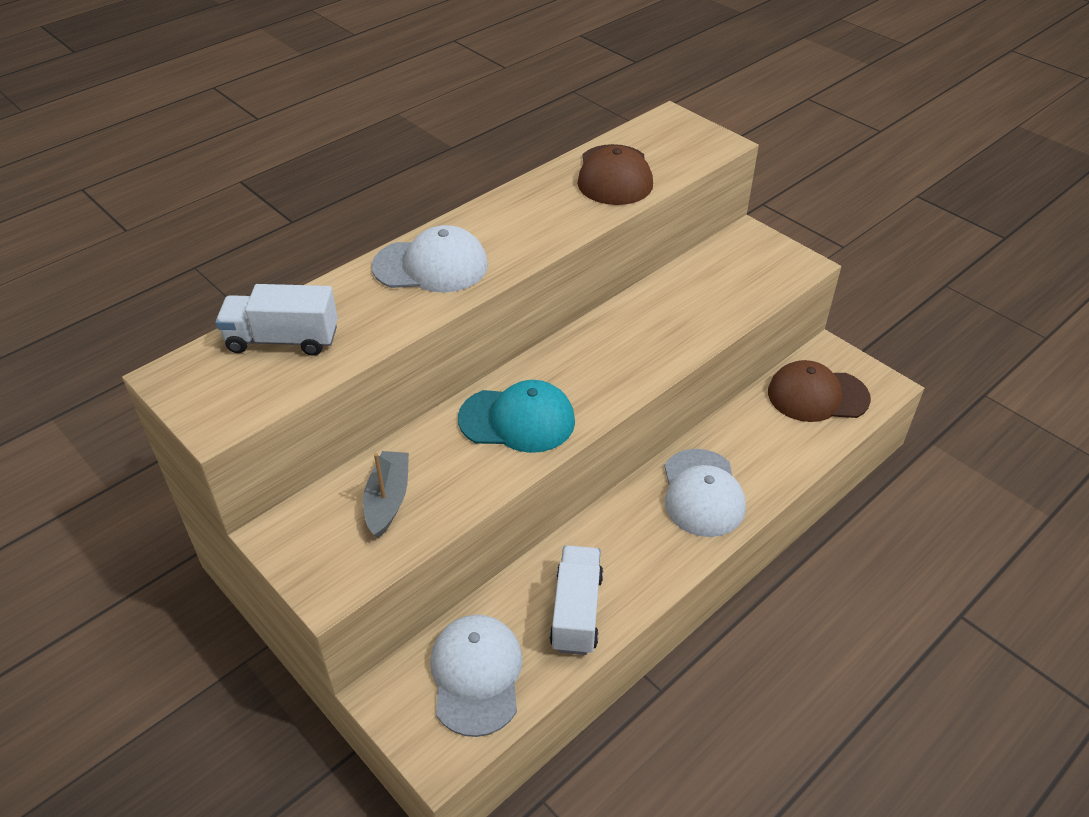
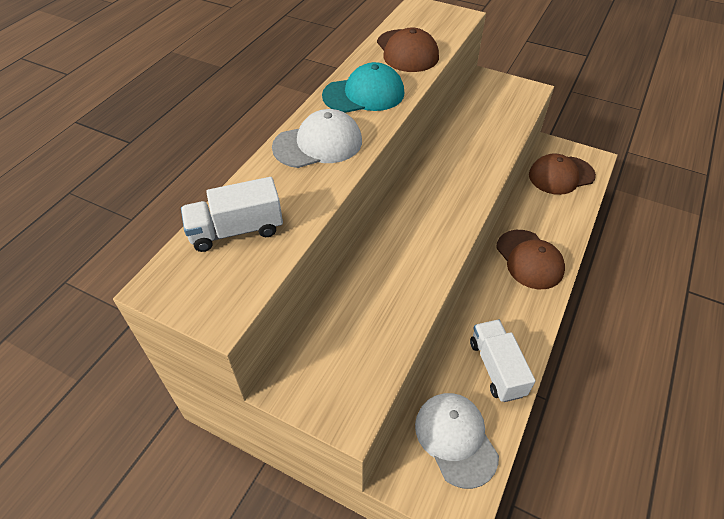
camera: 20 degrees left, 5 degrees up
grey boat [363,451,409,538] -> none
turquoise cap [458,380,575,453] -> turquoise cap moved to [322,62,404,113]
white cap [664,449,746,537] -> brown cap [496,230,565,289]

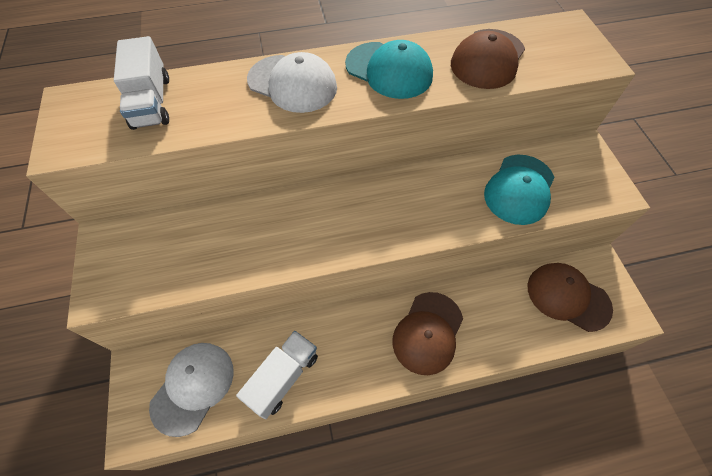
camera: 50 degrees right, 10 degrees up
white truck [181,177,283,252] -> white truck turned 135 degrees counterclockwise [114,36,169,130]
none -> turquoise cap [484,155,555,225]

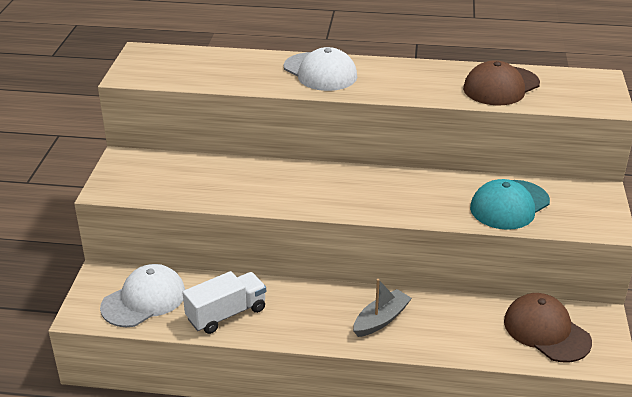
camera: 20 degrees right, 25 degrees down
white truck [114,36,169,130] -> none
turquoise cap [345,40,433,99] -> none
brown cap [392,292,463,375] -> grey boat [353,279,412,337]

